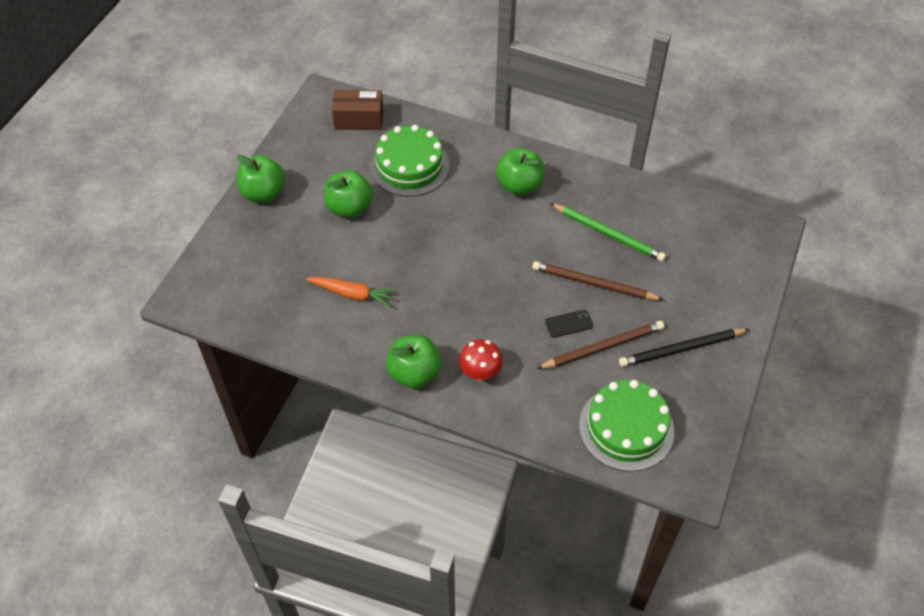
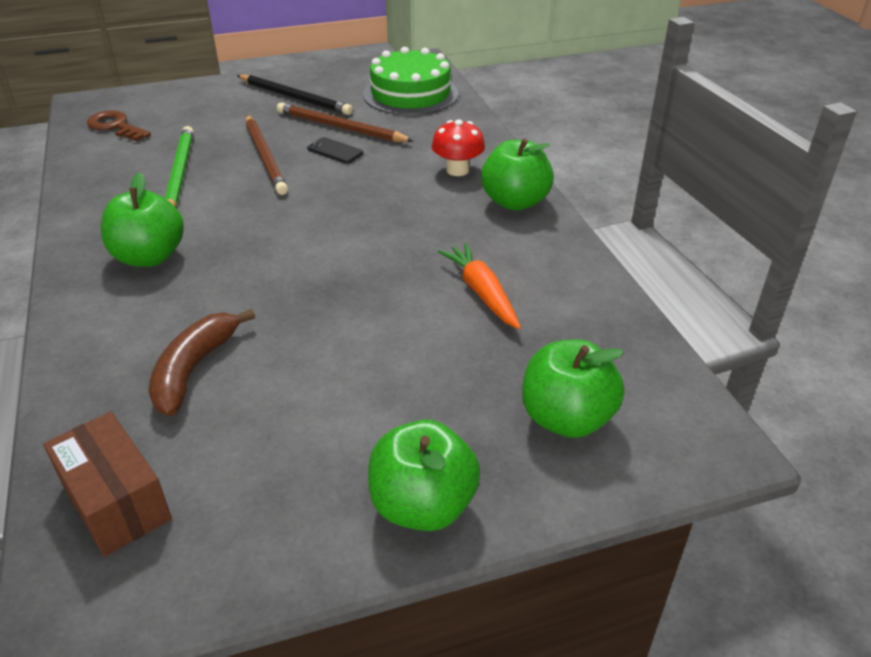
camera: 130 degrees left, 15 degrees down
green apple [324,170,373,218] -> green apple moved to [522,340,625,438]
green cake [370,125,450,197] -> brown banana [148,309,255,416]
none -> brown key [87,110,151,141]

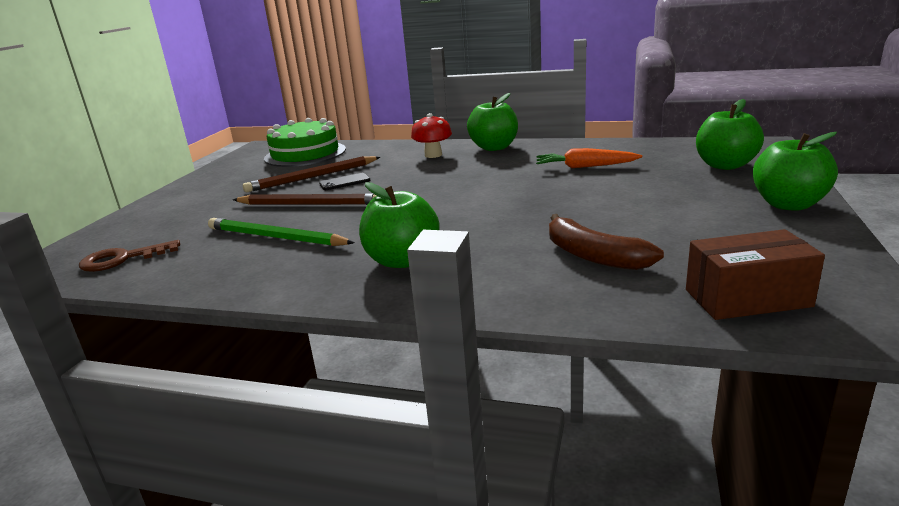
camera: 55 degrees left, 15 degrees down
black pencil [237,75,353,115] -> none

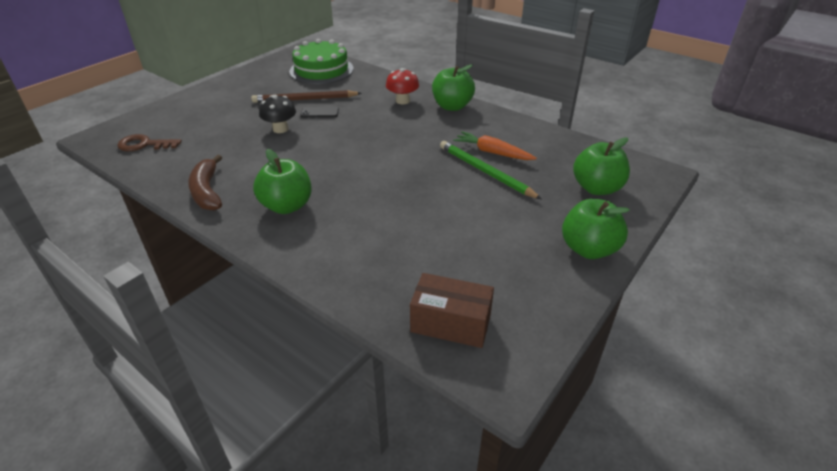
camera: 20 degrees right, 15 degrees up
green pencil [208,218,355,246] -> green pencil moved to [440,141,542,199]
brown pencil [233,193,376,205] -> black mushroom [259,95,296,133]
brown banana [549,214,664,270] -> brown banana moved to [188,155,222,211]

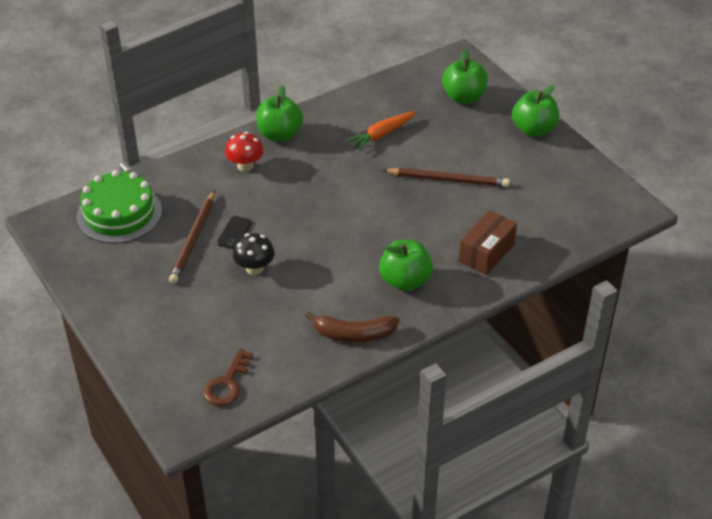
camera: 70 degrees left, 5 degrees up
brown box [410,273,494,348] -> brown box moved to [459,210,517,275]
green pencil [440,141,542,199] -> none
none -> brown pencil [382,168,510,187]

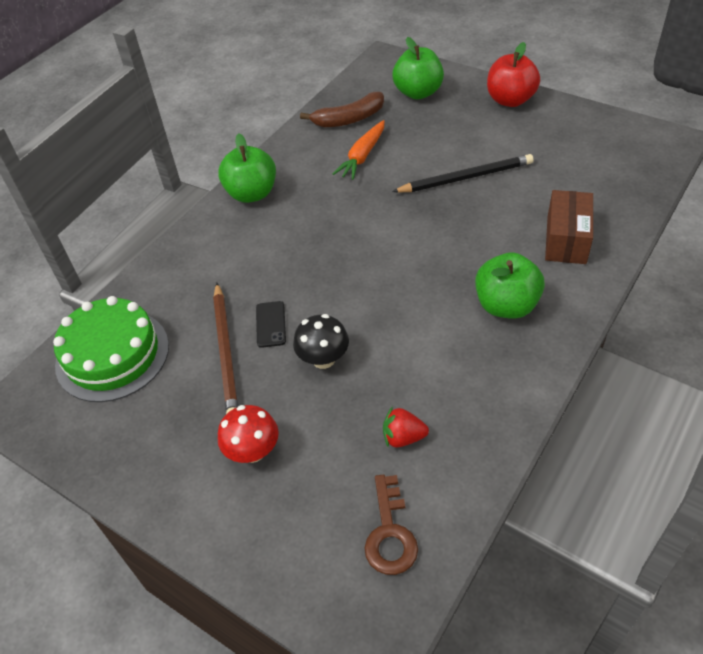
camera: 20 degrees left, 5 degrees up
red mushroom [225,132,264,172] -> red mushroom moved to [218,405,279,463]
brown banana [305,312,399,342] -> brown banana moved to [300,92,384,127]
brown pencil [382,168,510,187] -> black pencil [392,154,534,192]
green apple [512,85,559,137] -> red apple [487,42,540,107]
none -> red strawberry [383,406,429,448]

